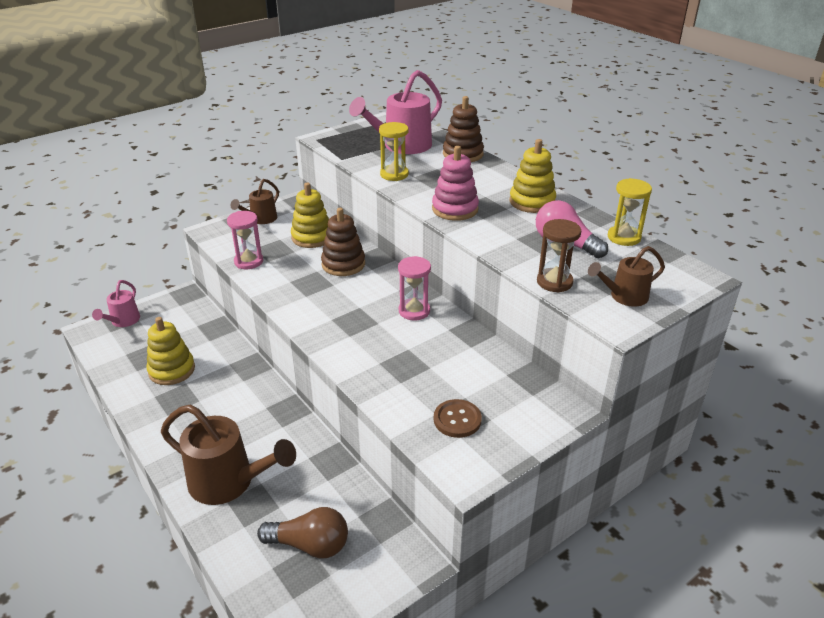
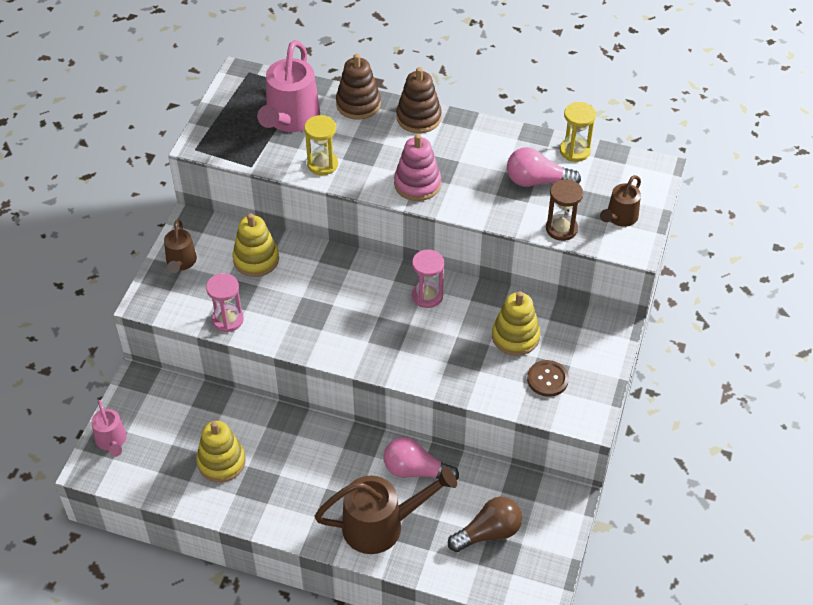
camera: 35 degrees left, 15 degrees up
brown stacking toy [321,208,365,276] -> brown stacking toy moved to [396,67,442,133]
yellow stacking toy [509,139,556,213] -> yellow stacking toy moved to [492,291,540,356]
none -> pink light bulb [384,437,459,480]

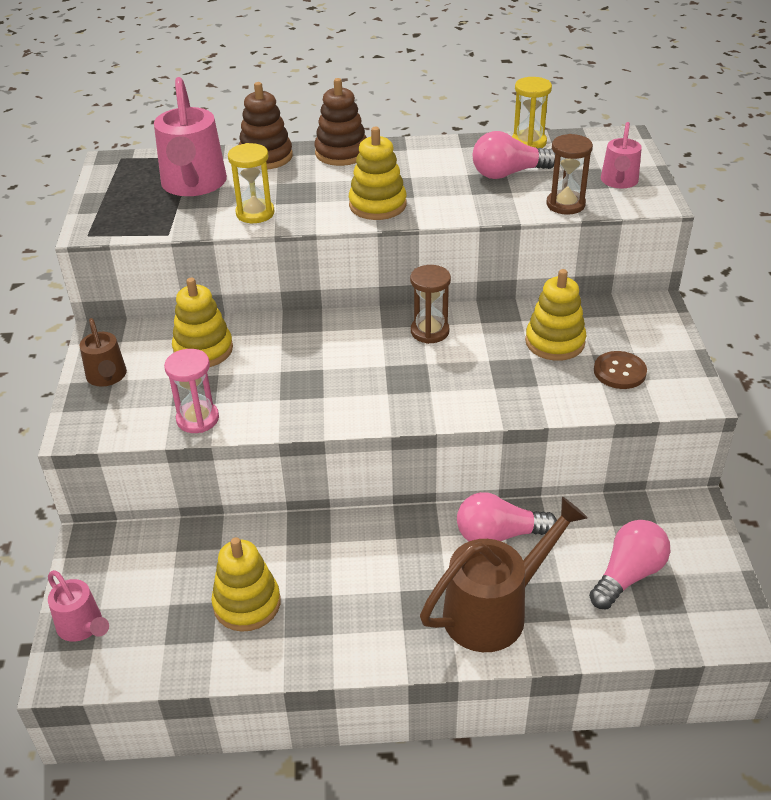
camera: 20 degrees left, 10 degrees down
pink stacking toy [394,134,441,201] -> yellow stacking toy [349,127,406,220]
pink hourglass [412,250,444,308] -> brown hourglass [410,265,451,344]
brown light bulb [448,497,522,552] -> pink light bulb [589,520,670,609]
brown watering can [600,175,641,227] -> pink watering can [601,122,642,189]

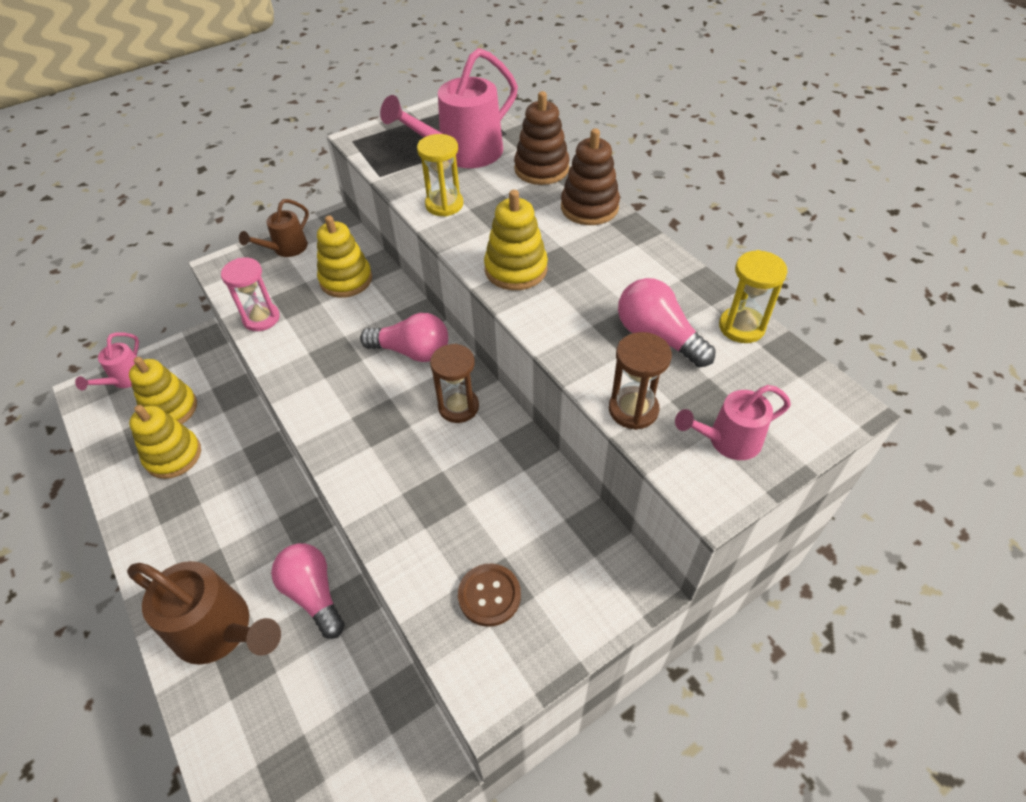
camera: 60 degrees right, 10 degrees up
yellow stacking toy [525,269,586,361] -> yellow stacking toy moved to [129,357,197,424]
pink light bulb [589,520,670,609] -> pink light bulb moved to [360,313,448,362]

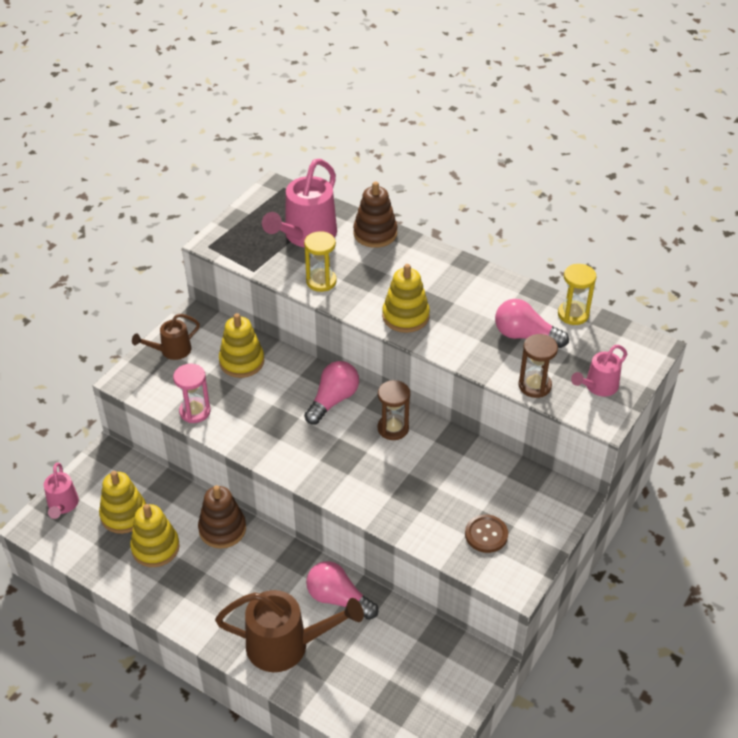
camera: 25 degrees left, 5 degrees down
brown watering can [239,199,309,257] -> brown watering can turned 45 degrees clockwise [132,314,200,360]
pink light bulb [360,313,448,362] -> pink light bulb turned 45 degrees counterclockwise [304,361,359,425]
brown stacking toy [561,128,620,225] -> brown stacking toy moved to [198,485,246,549]

